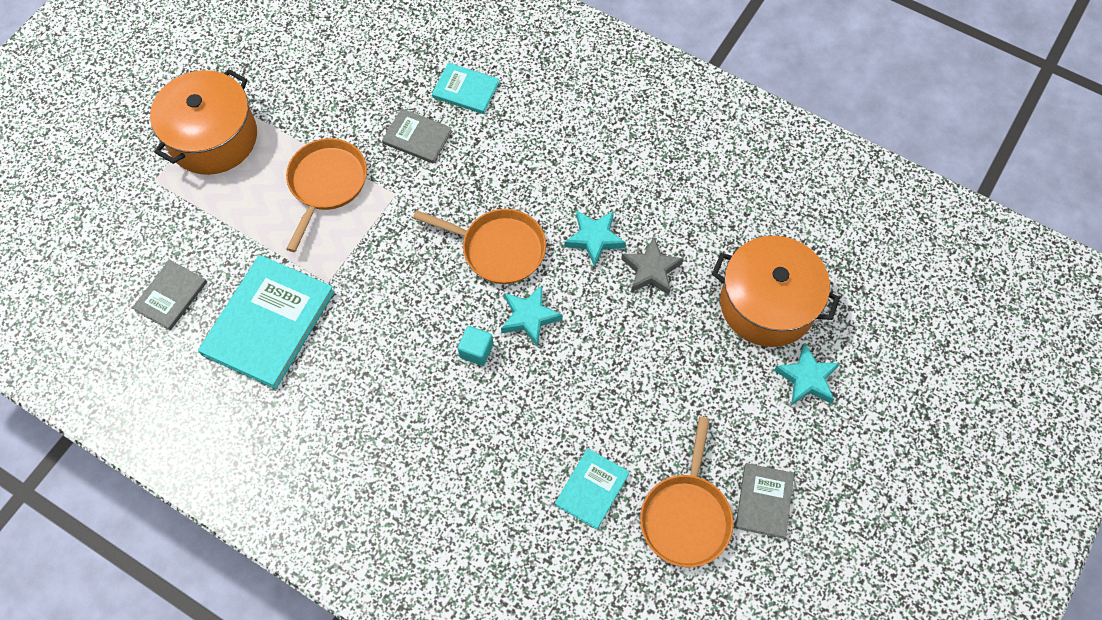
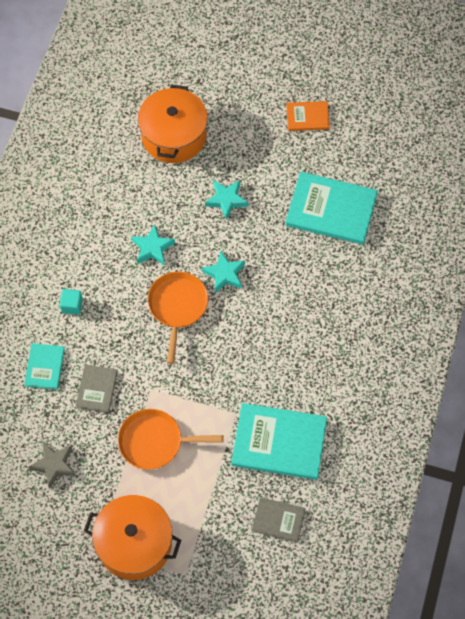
camera: 105 degrees left, 0 degrees up
turquoise cube [458,326,493,366] -> turquoise cube moved to [59,289,83,315]
turquoise book [555,448,630,530] -> turquoise book [285,172,378,245], size x1.88
grey star [621,237,684,295] -> grey star moved to [29,442,76,489]
orange pan [640,417,733,568] -> none
grey book [735,463,794,539] -> orange book [286,101,330,131]
turquoise star [774,344,840,405] -> turquoise star moved to [205,180,248,220]

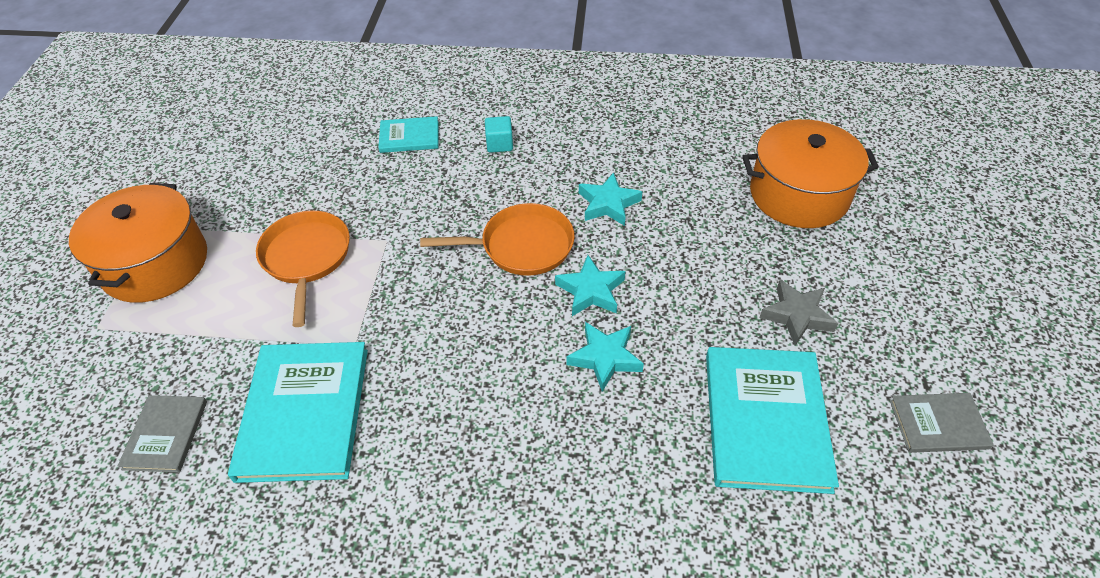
camera: 80 degrees right, 15 degrees down
grey star [29,442,76,489] -> grey star moved to [759,280,839,346]
grey book [76,365,118,413] -> grey book moved to [890,393,994,453]
turquoise star [205,180,248,220] -> turquoise star moved to [566,322,644,392]
orange book [286,101,330,131] -> none

